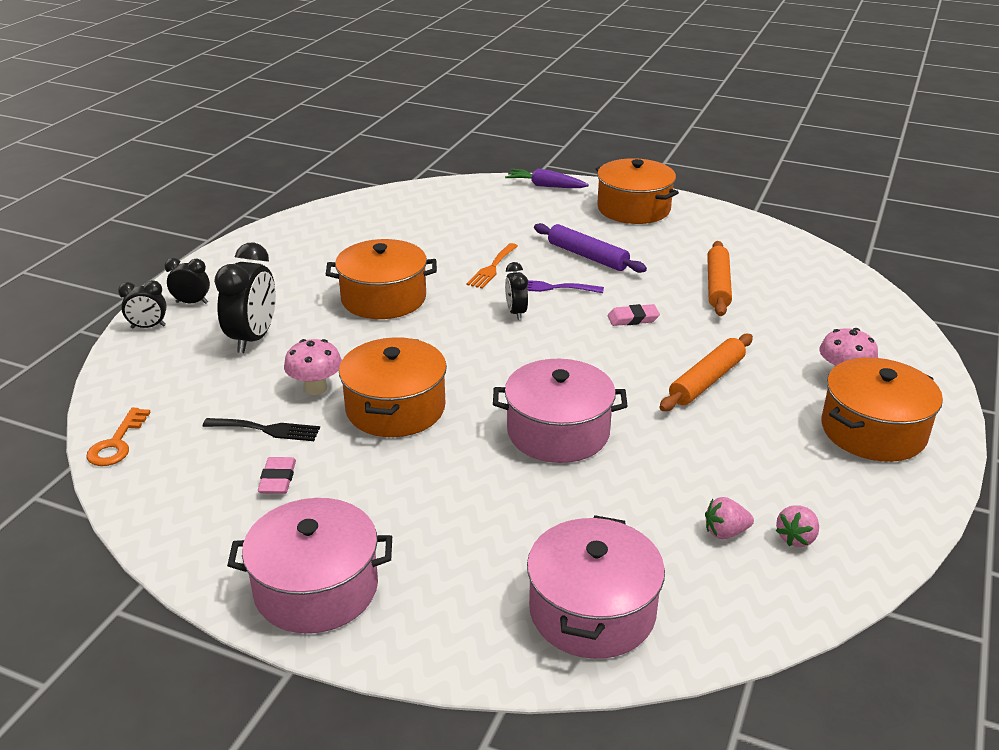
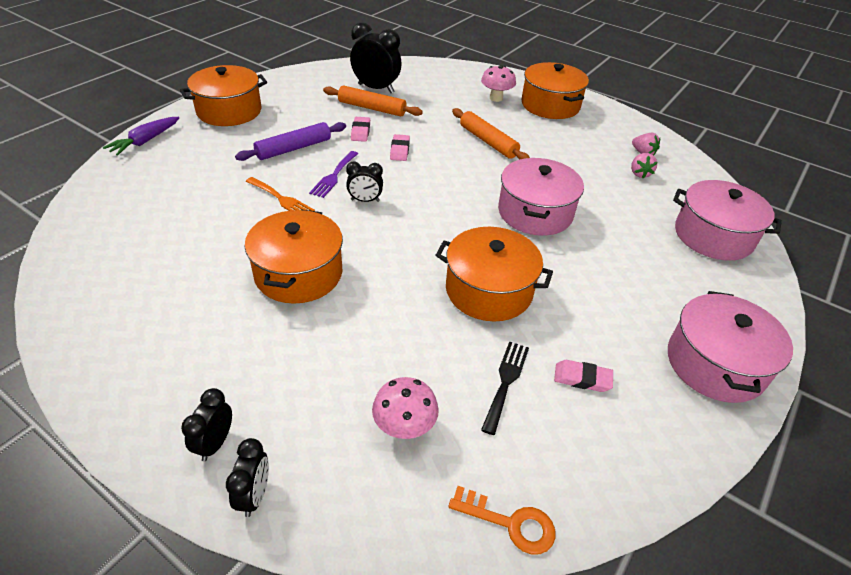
camera: 80 degrees left, 10 degrees up
black clock [214,242,276,353] -> black clock moved to [350,22,402,93]
pink mushroom [284,339,342,395] -> pink mushroom moved to [372,377,439,439]
none -> pink eraser [351,117,370,142]

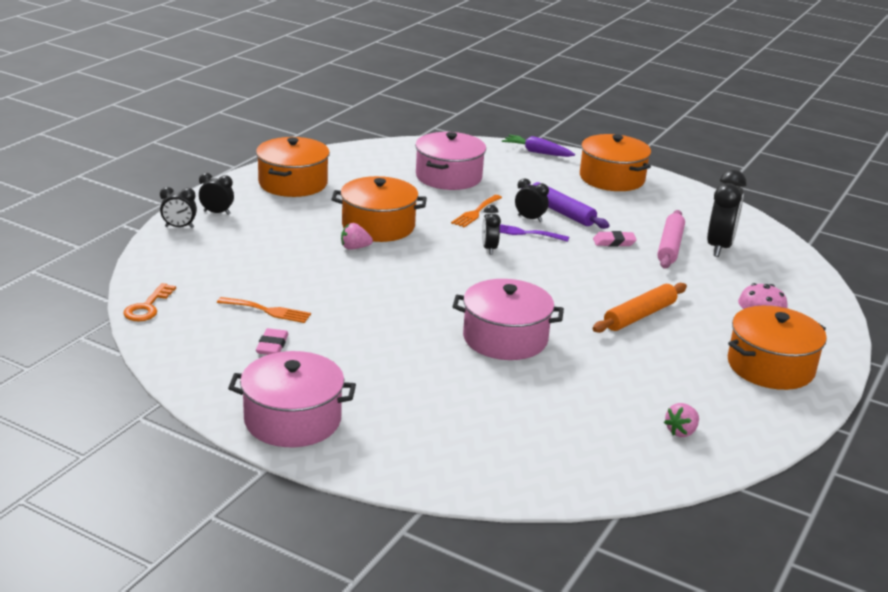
camera: 85 degrees right, 15 degrees down
orange rolling pin [323,86,423,117] -> pink rolling pin [657,210,685,269]
pink mushroom [372,377,439,439] -> none
pink eraser [390,134,410,161] -> none
orange pot [435,227,553,321] -> orange pot moved to [256,137,330,197]
black fork [481,341,529,435] -> orange fork [217,297,311,323]
pink strawberry [631,153,657,178] -> pink strawberry moved to [341,223,373,250]
pink pot [673,180,782,261] -> pink pot moved to [415,132,486,190]
none -> black clock [515,178,549,222]

